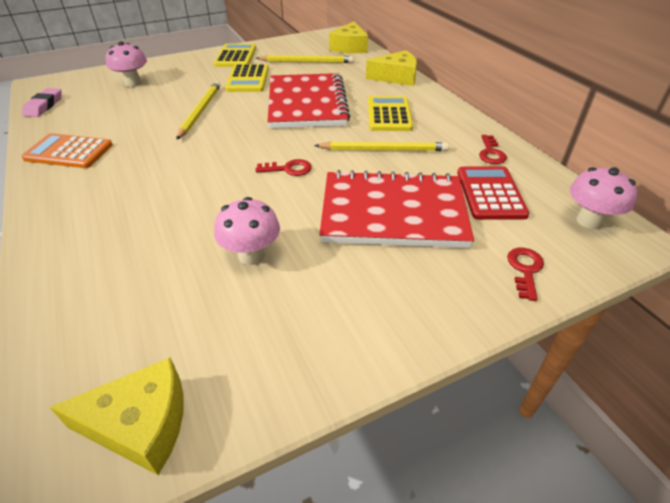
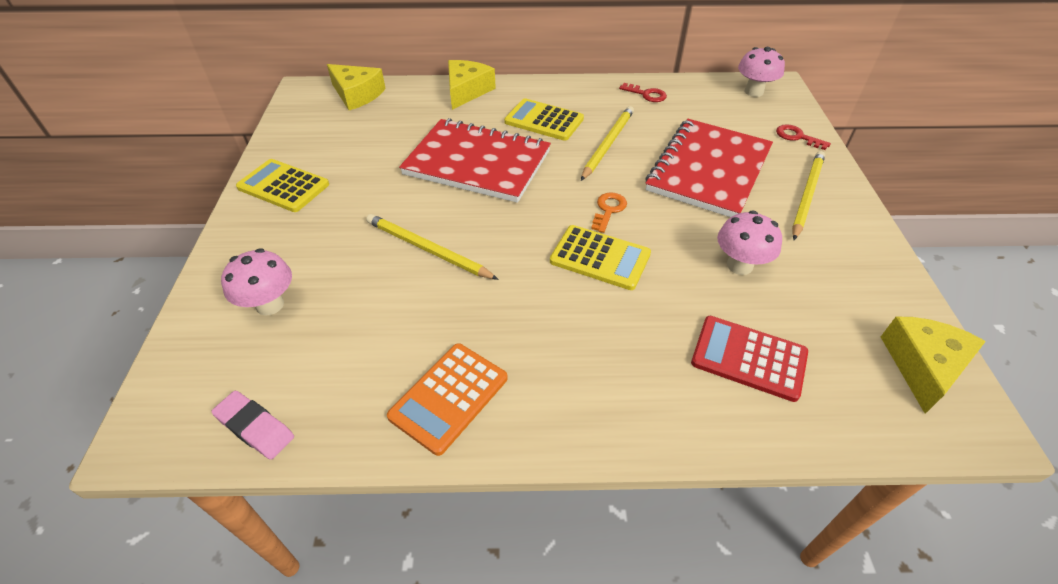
camera: 65 degrees left, 5 degrees up
yellow calculator [225,64,269,92] -> yellow calculator moved to [550,225,651,290]
yellow pencil [256,55,354,63] -> yellow pencil moved to [792,151,825,240]
red key [256,159,312,176] -> orange key [591,192,627,233]
red calculator [457,166,529,220] -> red calculator moved to [691,316,808,402]

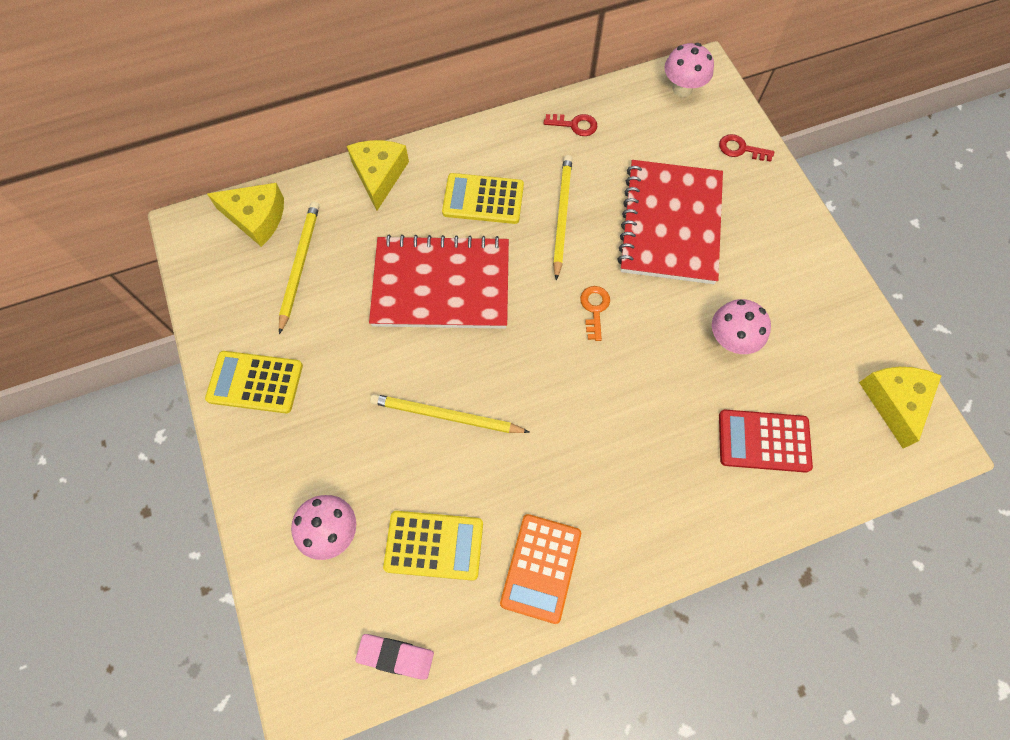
camera: 20 degrees left, 20 degrees up
yellow calculator [550,225,651,290] -> yellow calculator moved to [383,511,483,581]
yellow pencil [792,151,825,240] -> yellow pencil moved to [279,202,319,334]

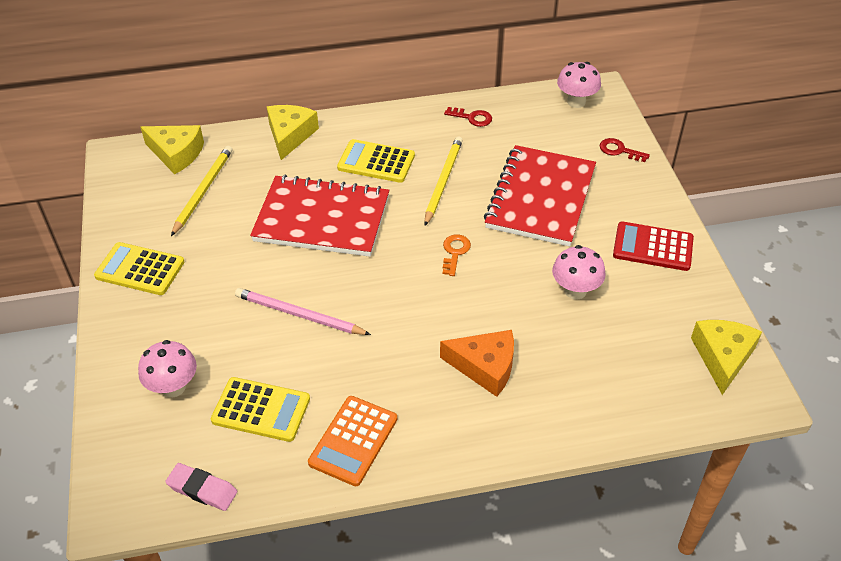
camera: 10 degrees right, 20 degrees down
yellow pencil [370,394,530,433] -> pink pencil [235,288,371,335]
red calculator [719,410,813,473] -> red calculator moved to [613,221,694,271]
none -> orange cheese [440,330,514,397]

